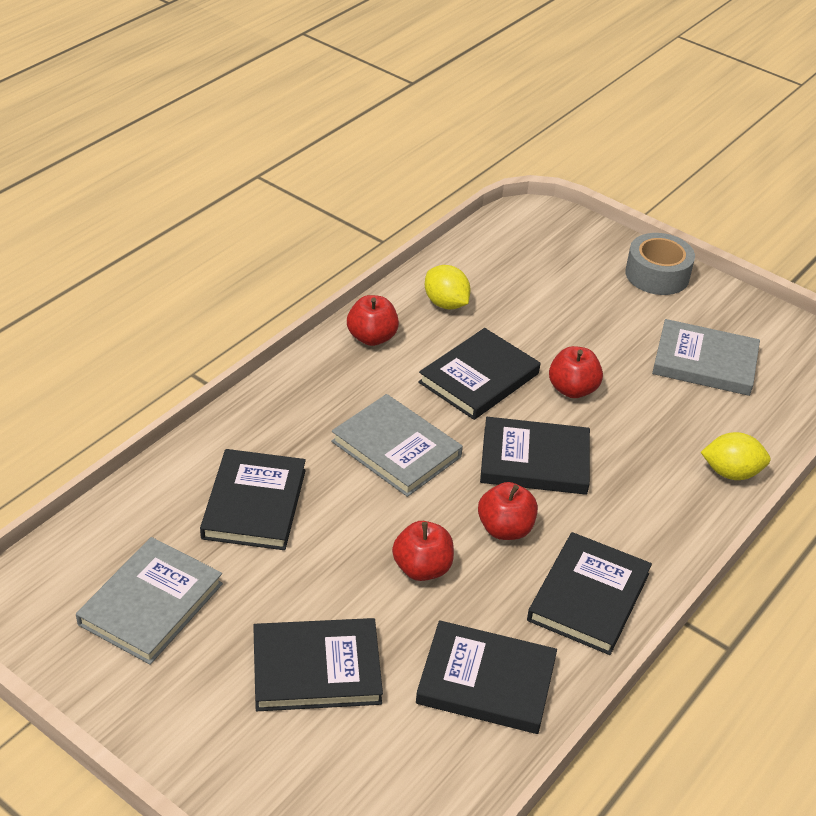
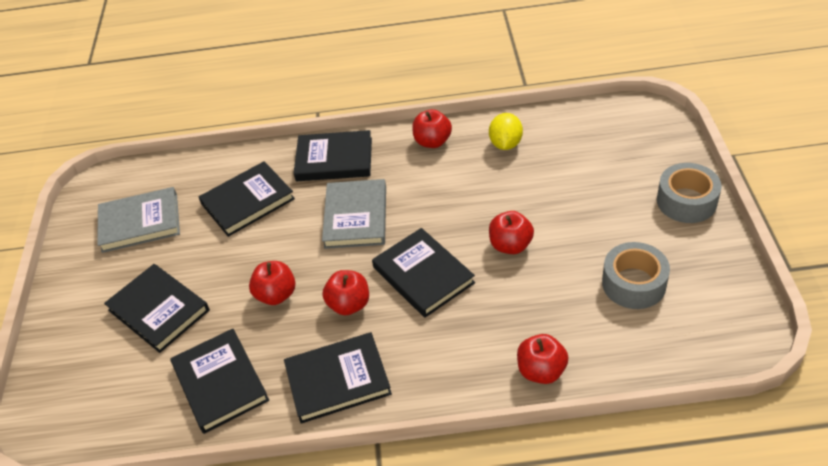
camera: 55 degrees right, 5 degrees up
black book [418,328,540,420] -> black book moved to [294,130,372,181]
grey book [652,319,760,396] -> grey tape [602,242,670,309]
yellow lemon [701,432,771,480] -> red apple [517,334,568,384]

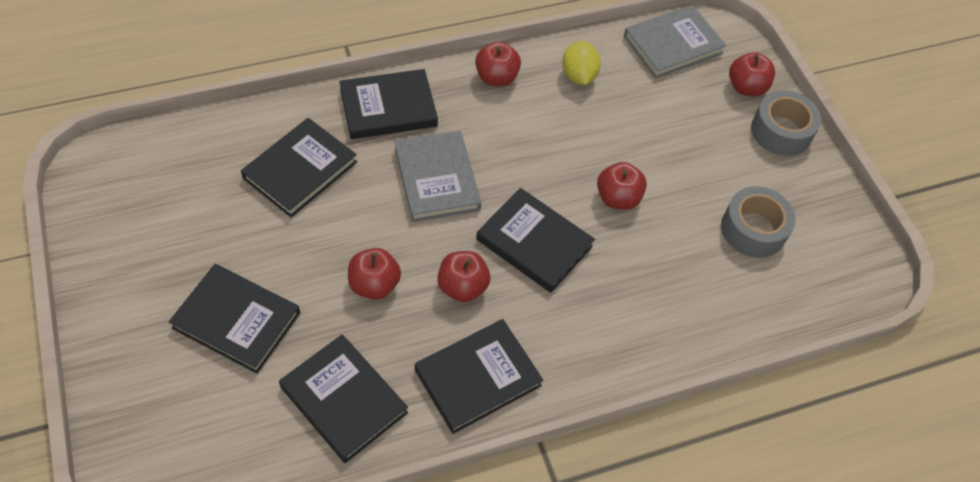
camera: 25 degrees left, 10 degrees up
grey book [97,187,180,253] -> grey book moved to [624,5,726,78]
red apple [517,334,568,384] -> red apple moved to [729,52,775,96]

